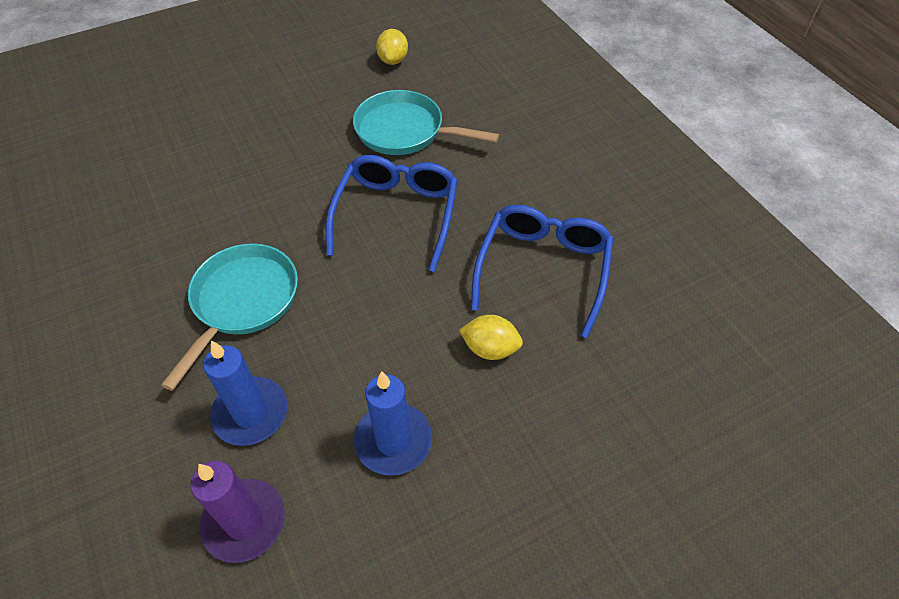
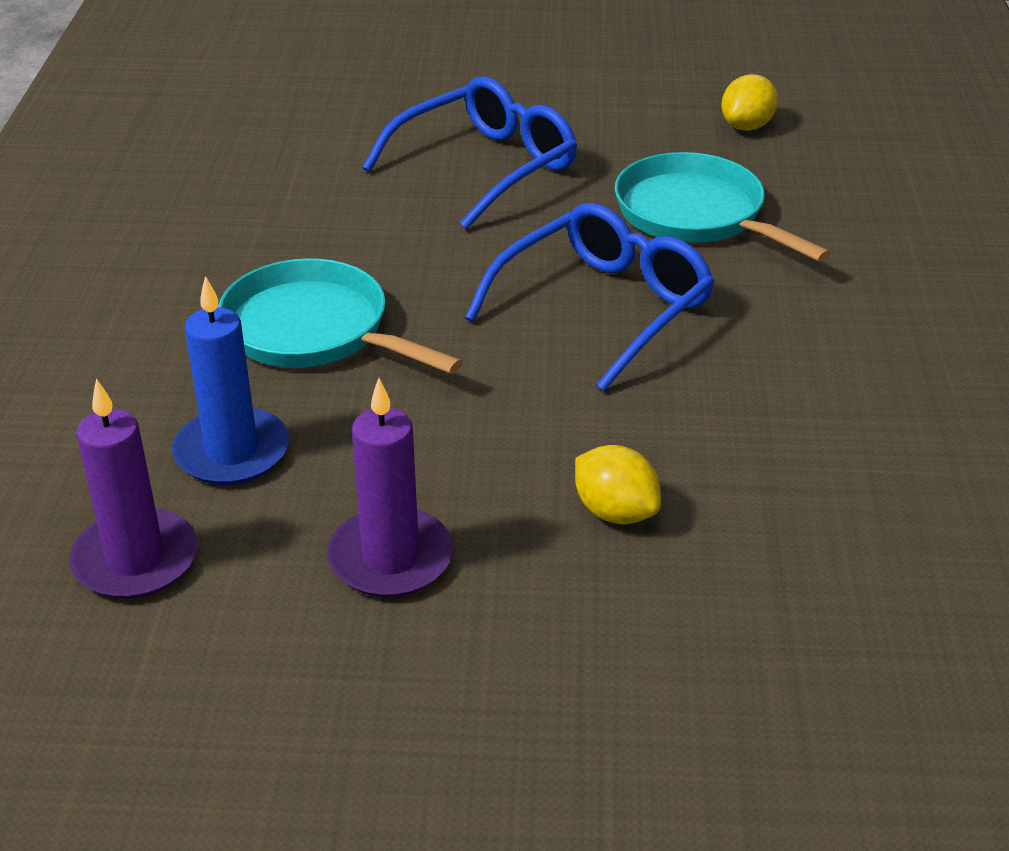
camera: 30 degrees right, 15 degrees down
turquoise pan [161,243,298,391] -> turquoise pan turned 105 degrees counterclockwise [218,258,463,374]
blue candle [354,371,432,476] -> purple candle [327,378,453,598]
blue glasses [471,205,614,338] -> blue glasses moved to [362,76,577,230]

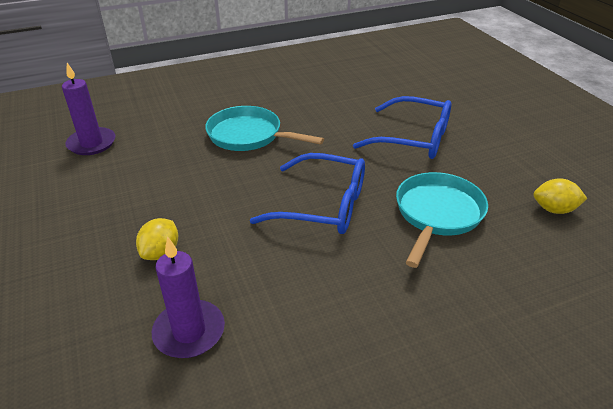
camera: 65 degrees right, 0 degrees up
blue candle [172,276,289,485] -> none
turquoise pan [218,258,463,374] -> turquoise pan turned 75 degrees counterclockwise [205,106,324,151]
purple candle [327,378,453,598] -> purple candle moved to [152,236,225,358]

